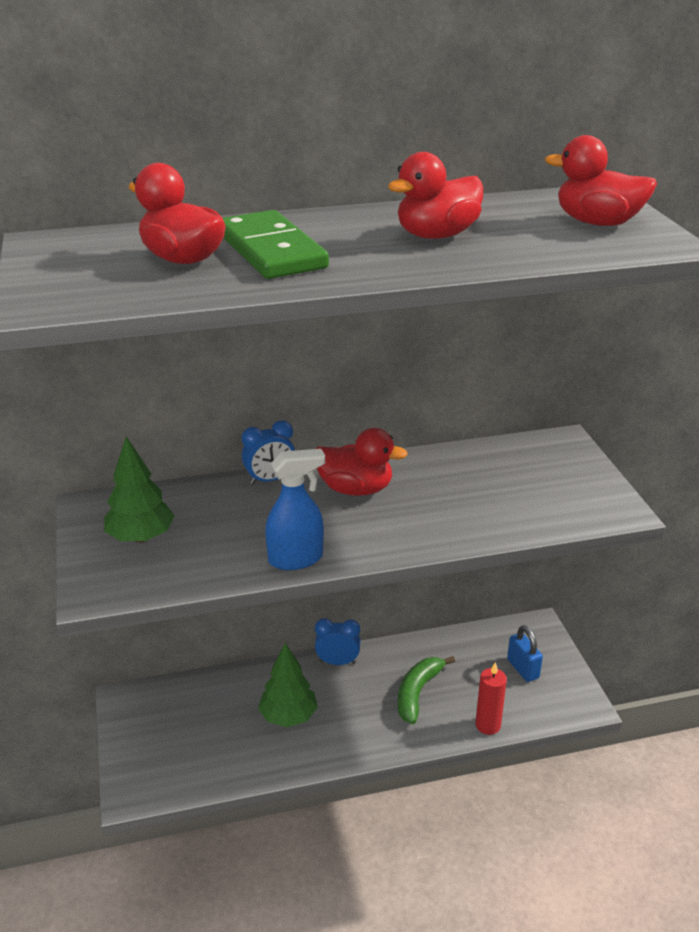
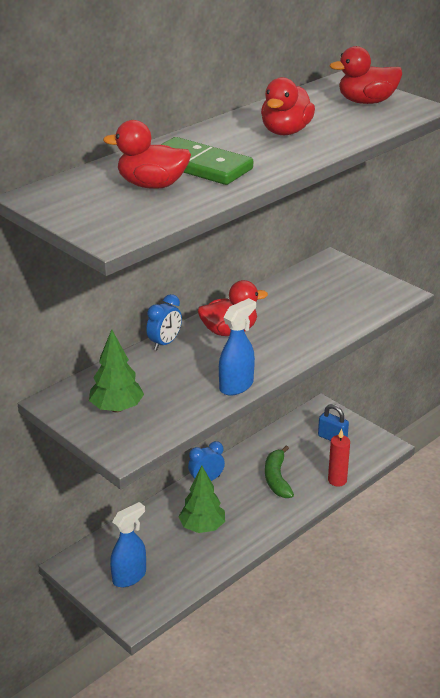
camera: 30 degrees left, 0 degrees up
none -> blue spray bottle [110,502,146,587]

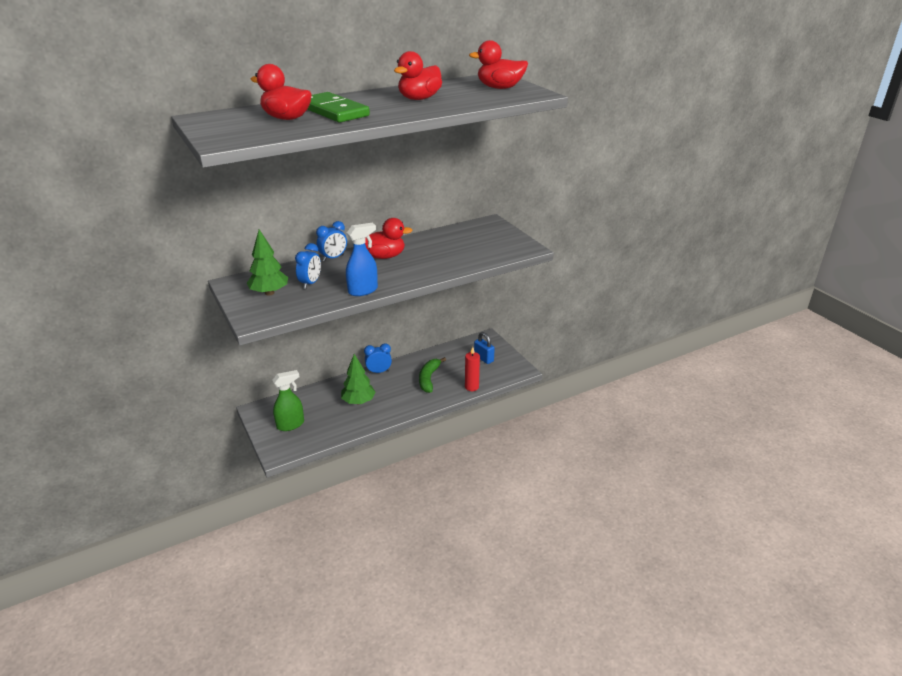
camera: 15 degrees right, 0 degrees up
blue spray bottle [110,502,146,587] -> green spray bottle [272,370,304,431]
none -> blue clock [295,243,321,289]

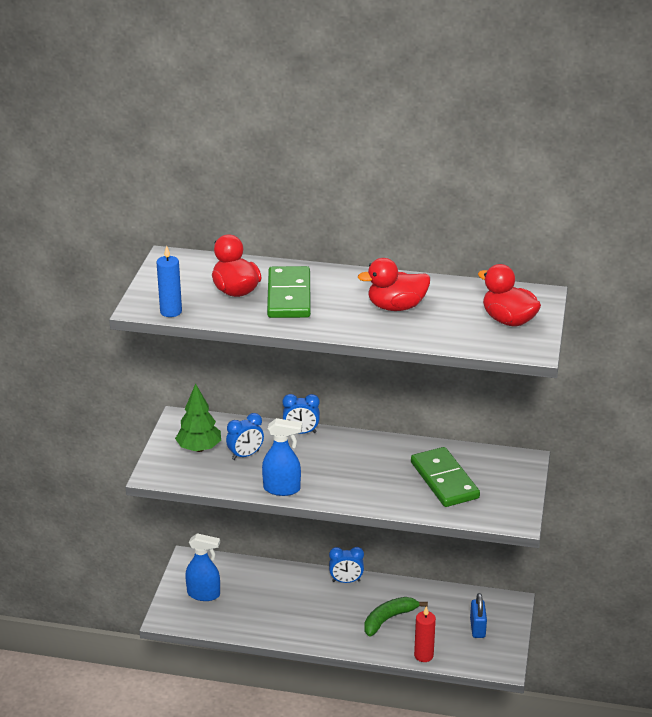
camera: 40 degrees right, 0 degrees up
green spray bottle [272,370,304,431] -> blue spray bottle [185,533,220,601]
green tree [341,354,376,404] -> none
blue clock [364,343,392,374] -> blue clock turned 150 degrees clockwise [329,547,364,583]
red duck [365,218,413,259] -> none
none -> blue candle [156,246,182,317]
none -> green domino [411,447,480,507]

